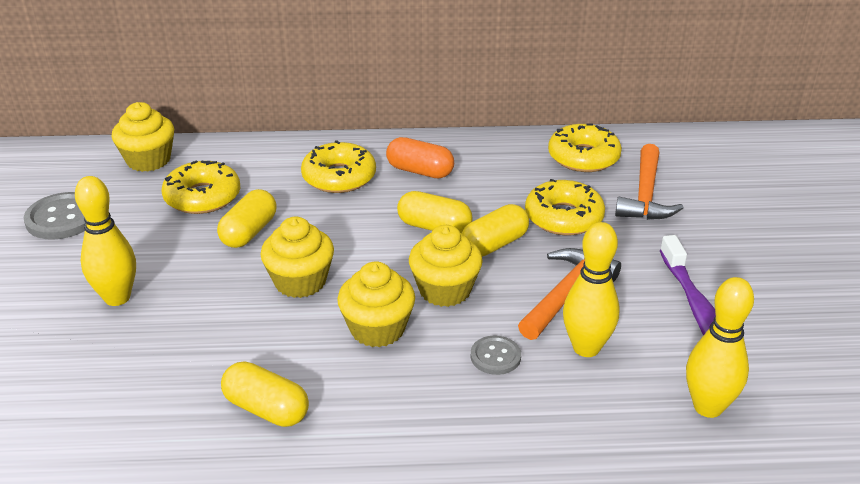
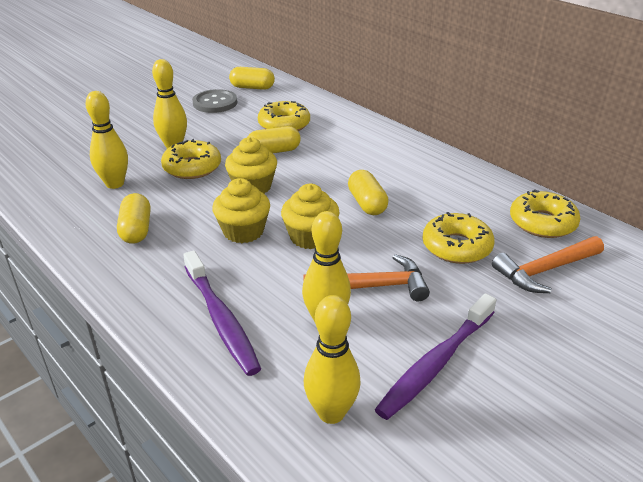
camera: 50 degrees right, 0 degrees up
yellow cupcake [112,102,174,172] -> none
yellow donut [301,140,376,193] -> yellow donut moved to [161,139,221,179]
orange capsule [386,137,454,178] -> none
yellow capsule [462,204,529,257] -> yellow capsule moved to [229,67,275,90]
grey button [471,336,521,375] -> none
none -> yellow bowling pin [86,91,128,189]
none -> purple toothbrush [183,250,261,376]

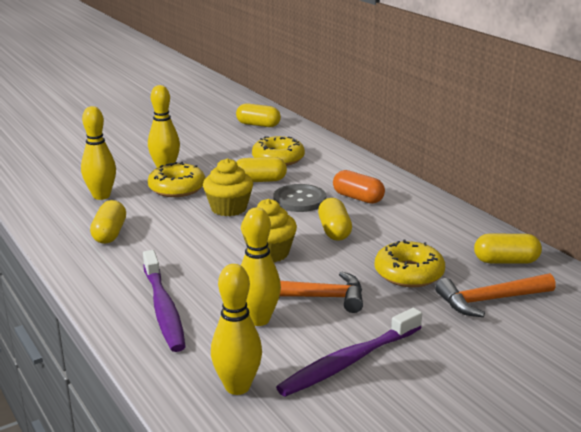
camera: 10 degrees right, 10 degrees down
grey button [192,89,237,113] -> grey button moved to [274,184,326,212]
yellow cupcake [212,178,270,243] -> none
yellow donut [510,189,581,238] -> yellow capsule [474,234,542,264]
none -> orange capsule [333,170,385,204]

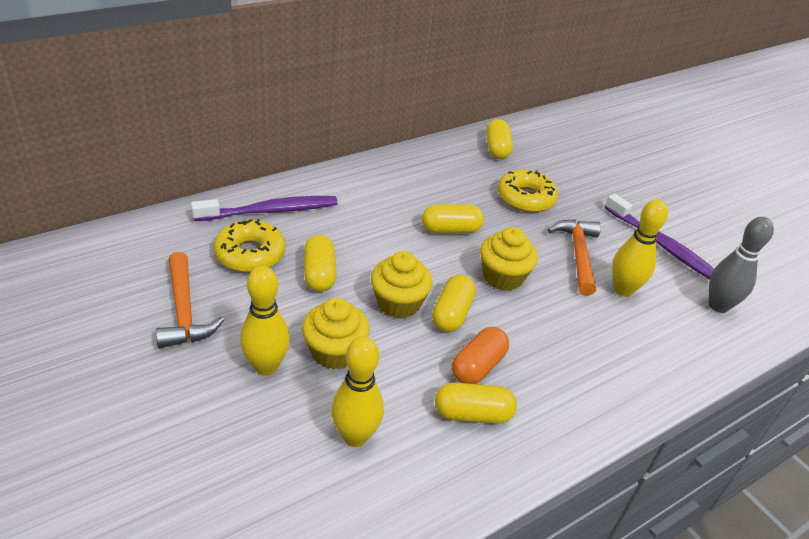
camera: 95 degrees left, 15 degrees up
purple toothbrush [143,250,186,352] -> purple toothbrush moved to [191,196,338,221]
yellow donut [148,162,205,197] -> yellow cupcake [302,298,370,370]
yellow bowling pin [211,264,262,395] -> grey bowling pin [709,217,774,313]
yellow capsule [236,103,281,127] -> yellow capsule moved to [432,274,476,332]
grey button [274,184,326,212] -> none
orange capsule [333,170,385,204] -> orange capsule moved to [451,327,509,384]
orange hammer [435,273,556,317] -> orange hammer moved to [156,252,224,349]

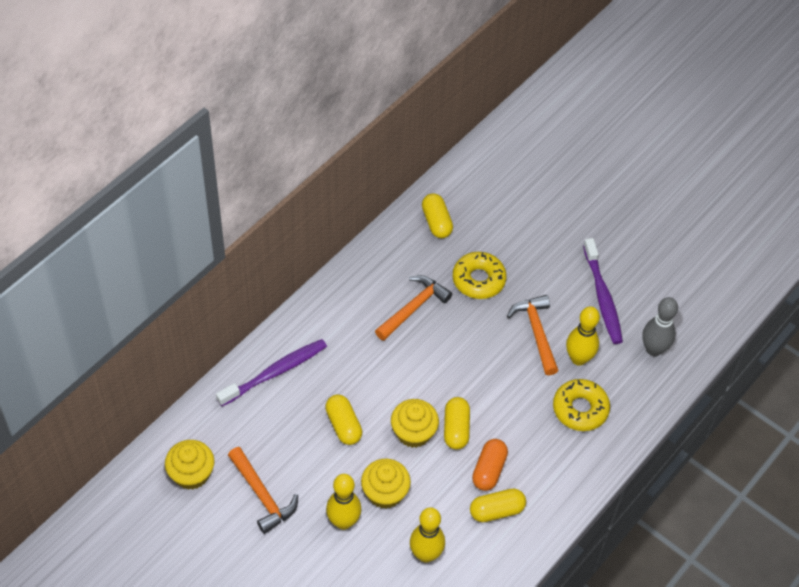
camera: 15 degrees left, 15 degrees up
yellow donut [214,219,285,272] -> yellow donut moved to [553,379,610,431]
yellow capsule [422,205,484,233] -> none
yellow cupcake [480,227,538,291] -> yellow cupcake moved to [165,440,215,490]
purple toothbrush [605,193,714,279] -> purple toothbrush turned 45 degrees clockwise [583,238,623,344]
none -> orange hammer [375,275,452,341]

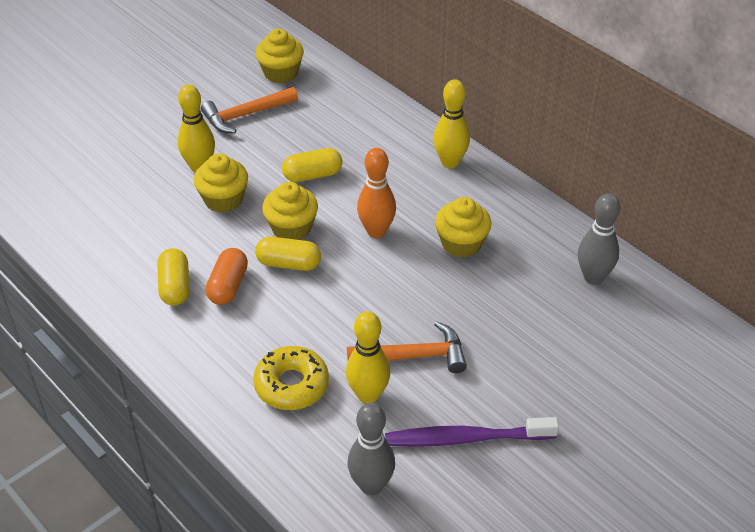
camera: 100 degrees right, 10 degrees down
purple toothbrush [216,339,327,406] -> none
orange hammer [375,275,452,341] -> yellow cupcake [435,197,492,258]
yellow bowling pin [410,507,445,563] -> yellow bowling pin moved to [433,79,470,168]
yellow capsule [422,193,453,238] -> grey bowling pin [578,193,620,285]
yellow donut [453,252,507,299] -> none
orange capsule [472,439,508,491] -> orange capsule turned 75 degrees clockwise [206,248,248,305]
none -> orange bowling pin [357,148,396,238]

